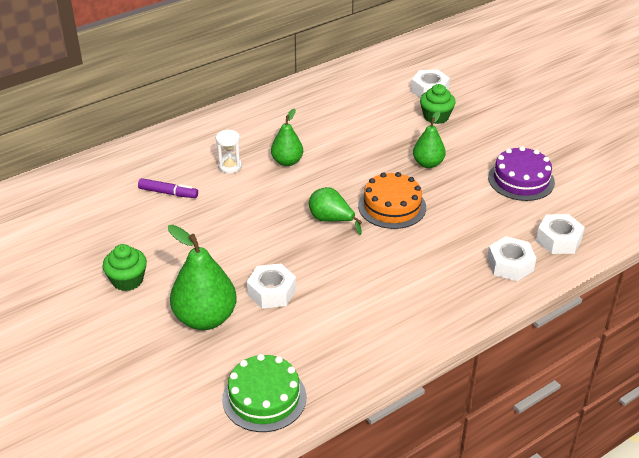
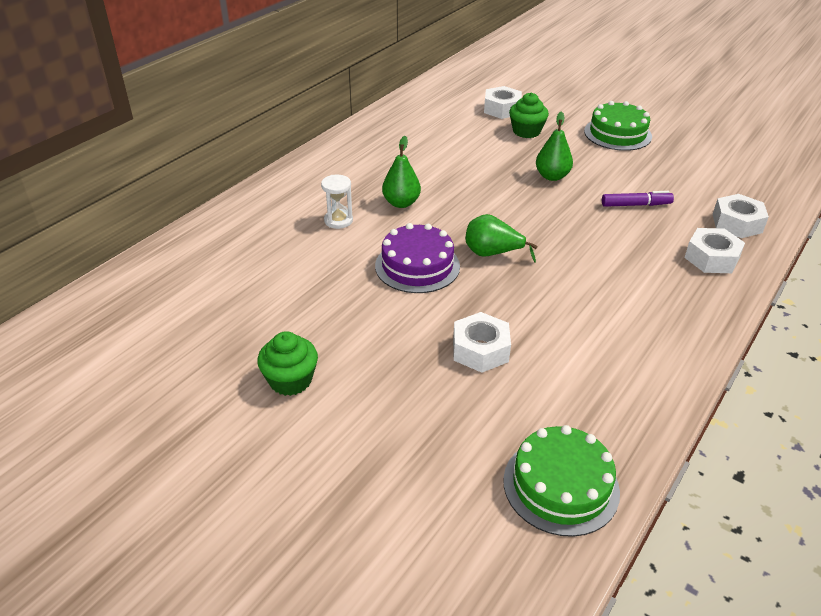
camera: 20 degrees left, 0 degrees up
purple marker [138,178,198,198] -> purple marker moved to [602,191,674,207]
green pear [168,225,237,330] -> none
orange cake [358,172,426,229] -> none
purple cake [488,146,555,201] -> purple cake moved to [375,223,460,293]
none -> green cake [584,101,652,151]

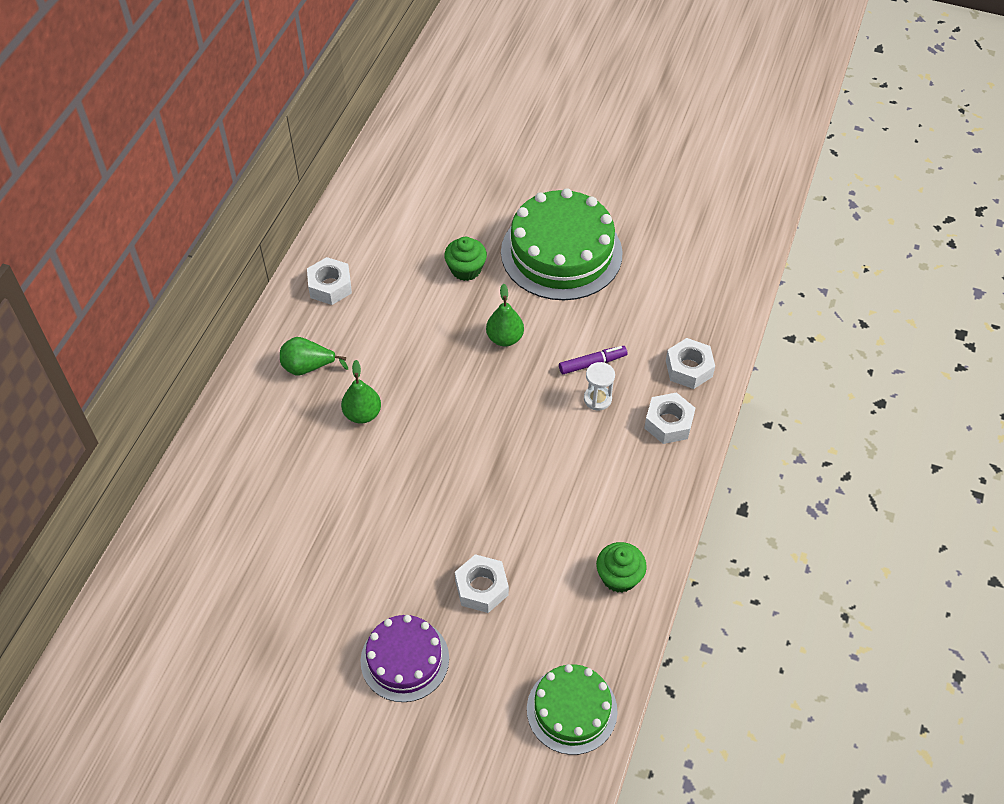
camera: 15 degrees left, 15 degrees up
green cupcake [257,331,318,396] -> green cupcake moved to [596,542,647,593]
white hourglass [321,175,353,229] -> white hourglass moved to [584,362,615,410]
purple cake [375,223,460,293] -> purple cake moved to [360,615,449,702]
green pear [466,214,538,263] -> green pear moved to [280,337,348,375]
white nut [484,86,522,119] -> white nut moved to [307,257,352,305]
green cake [584,101,652,151] -> green cake [501,188,623,300], size x1.70

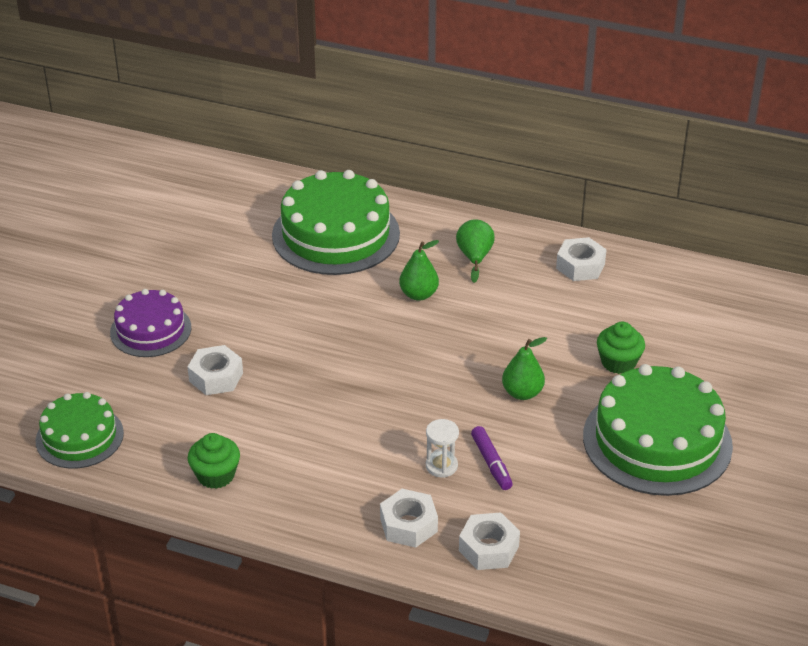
camera: 90 degrees right, 15 degrees down
none -> green cake [272,170,400,275]

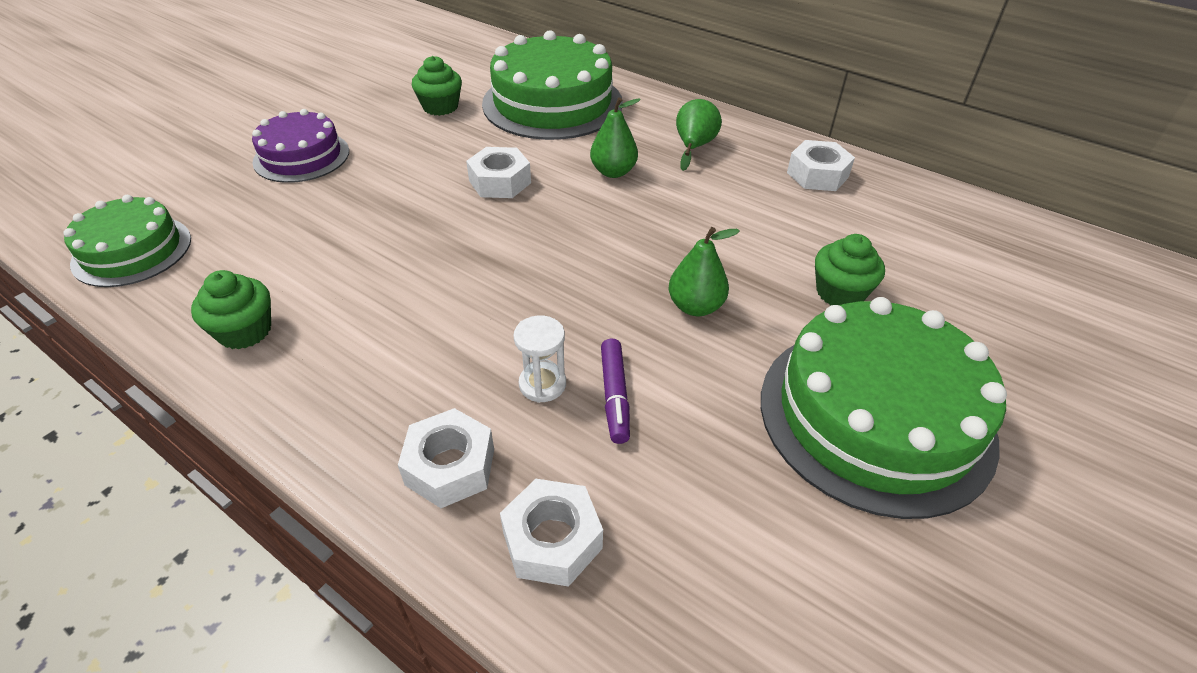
camera: 15 degrees right, 5 degrees up
white nut [187,345,243,395] -> white nut moved to [466,147,531,198]
none -> green cupcake [412,56,462,116]

